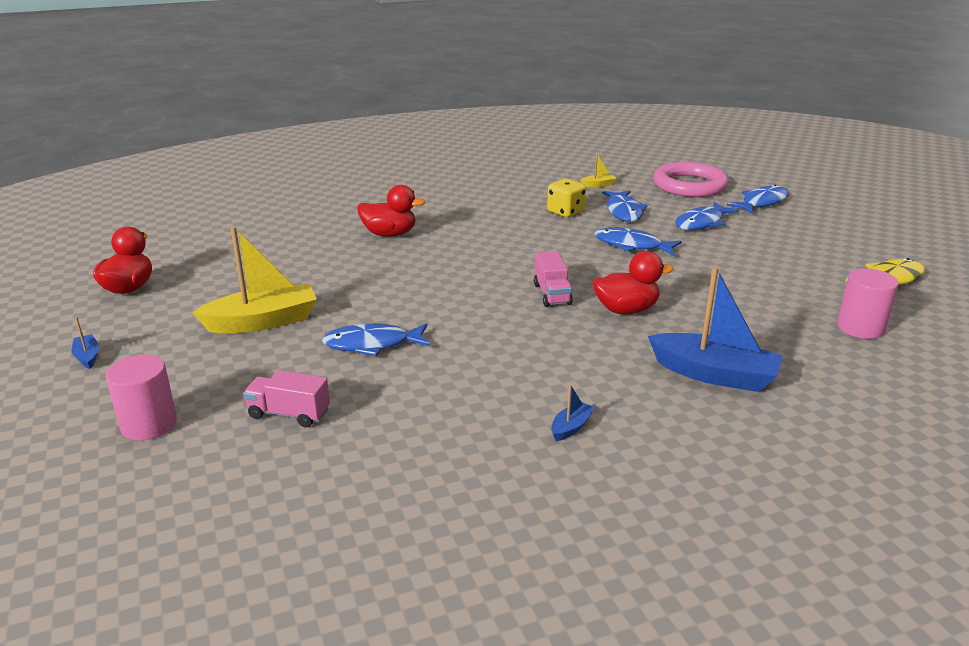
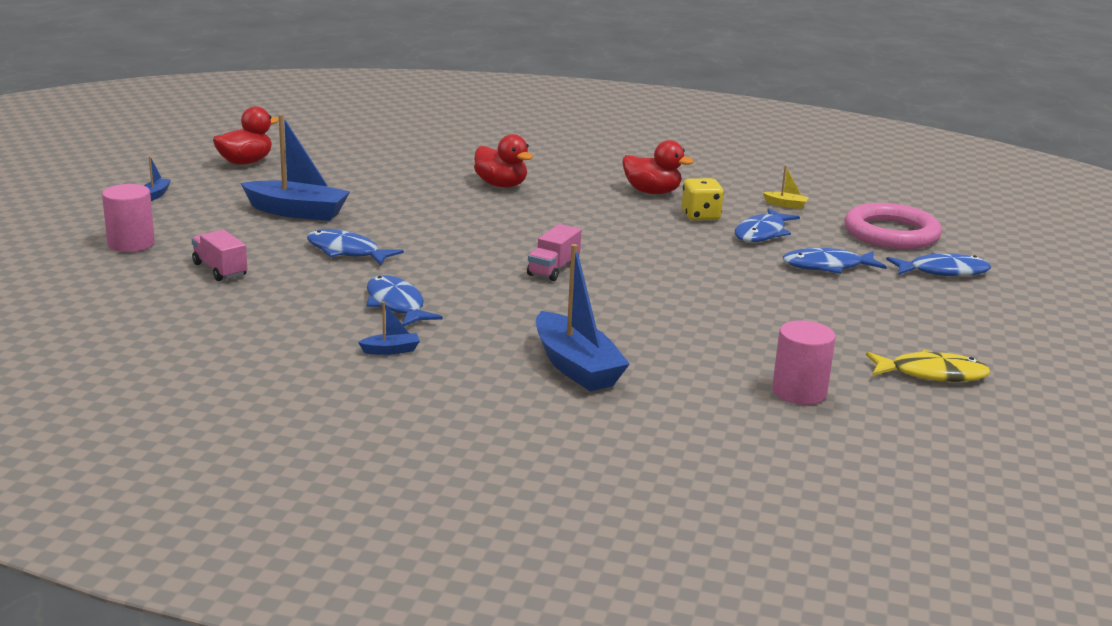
camera: 35 degrees right, 5 degrees down
yellow boat [192,226,317,333] -> blue boat [241,114,350,221]
red duck [593,251,674,314] -> red duck moved to [622,140,694,194]
blue fish [595,227,682,256] -> blue fish moved to [367,275,442,326]

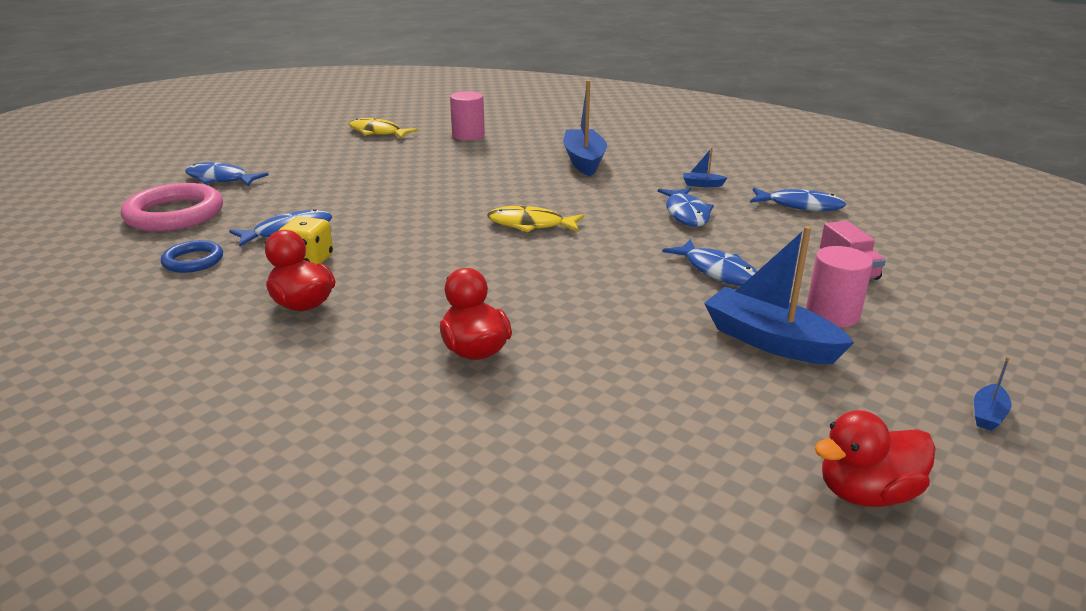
camera: 155 degrees left, 5 degrees up
pink cylinder [102,184,155,252] -> pink cylinder moved to [806,246,873,328]
pink truck [527,224,581,281] -> yellow fish [487,206,584,232]
yellow boat [763,165,809,209] -> blue ring [161,240,223,273]
blue fish [783,248,886,274] -> blue fish moved to [750,188,846,211]

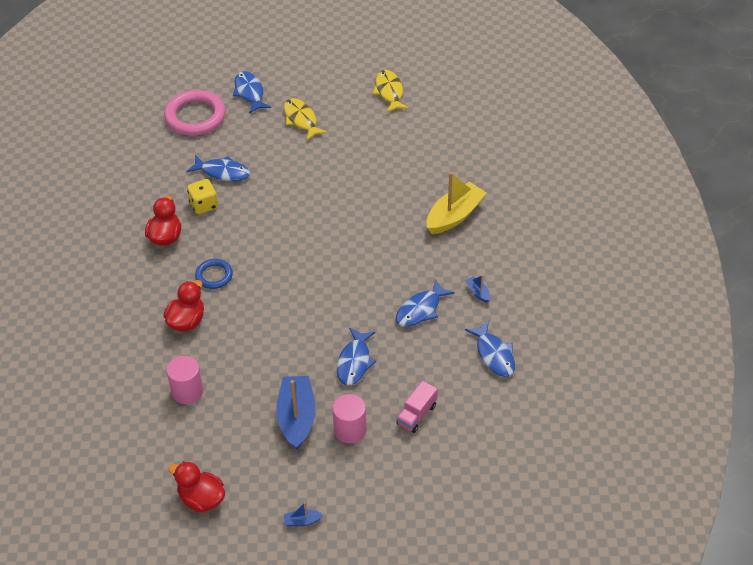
camera: 50 degrees right, 20 degrees up
blue ring [161,240,223,273] -> blue ring moved to [195,259,233,289]
pink cylinder [450,91,485,140] -> pink cylinder moved to [167,356,203,404]
yellow fish [487,206,584,232] -> yellow fish moved to [284,98,328,141]
blue boat [563,80,607,176] -> yellow boat [427,172,486,234]

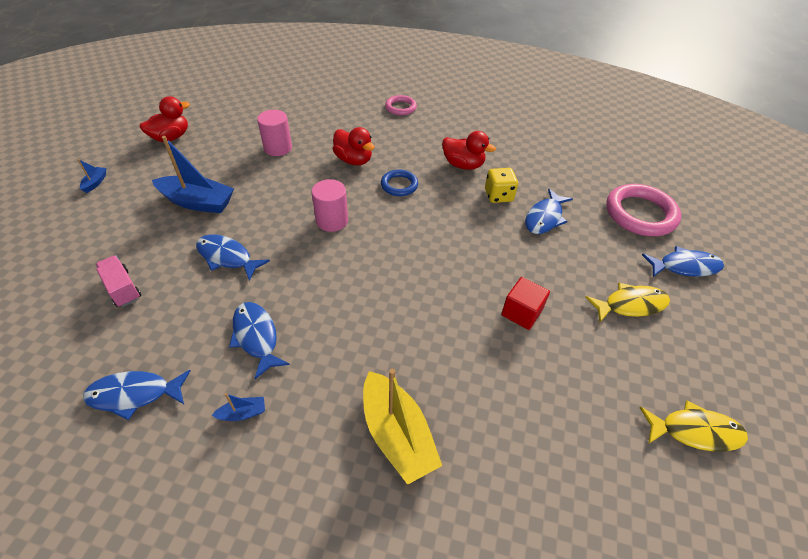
camera: 105 degrees right, 0 degrees up
pink cylinder [333,394,367,443] -> pink cylinder moved to [312,179,348,232]
none -> pink ring [385,95,417,115]
none -> red cube [501,277,550,330]

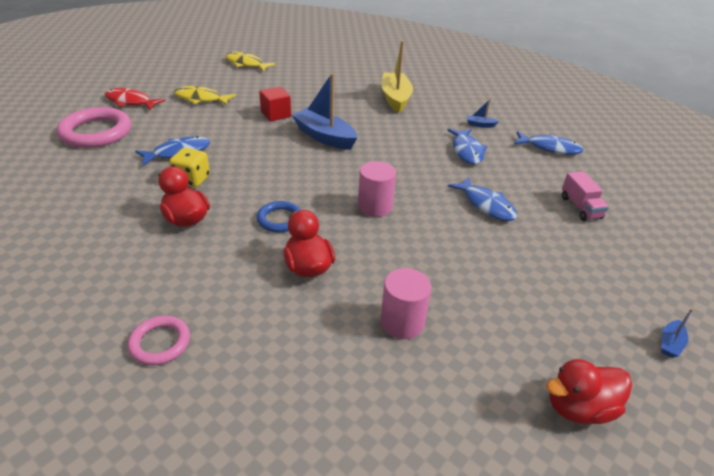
camera: 155 degrees left, 10 degrees down
blue boat [152,136,234,213] -> blue boat moved to [292,73,357,150]
blue fish [642,246,724,277] -> red fish [105,88,165,110]

